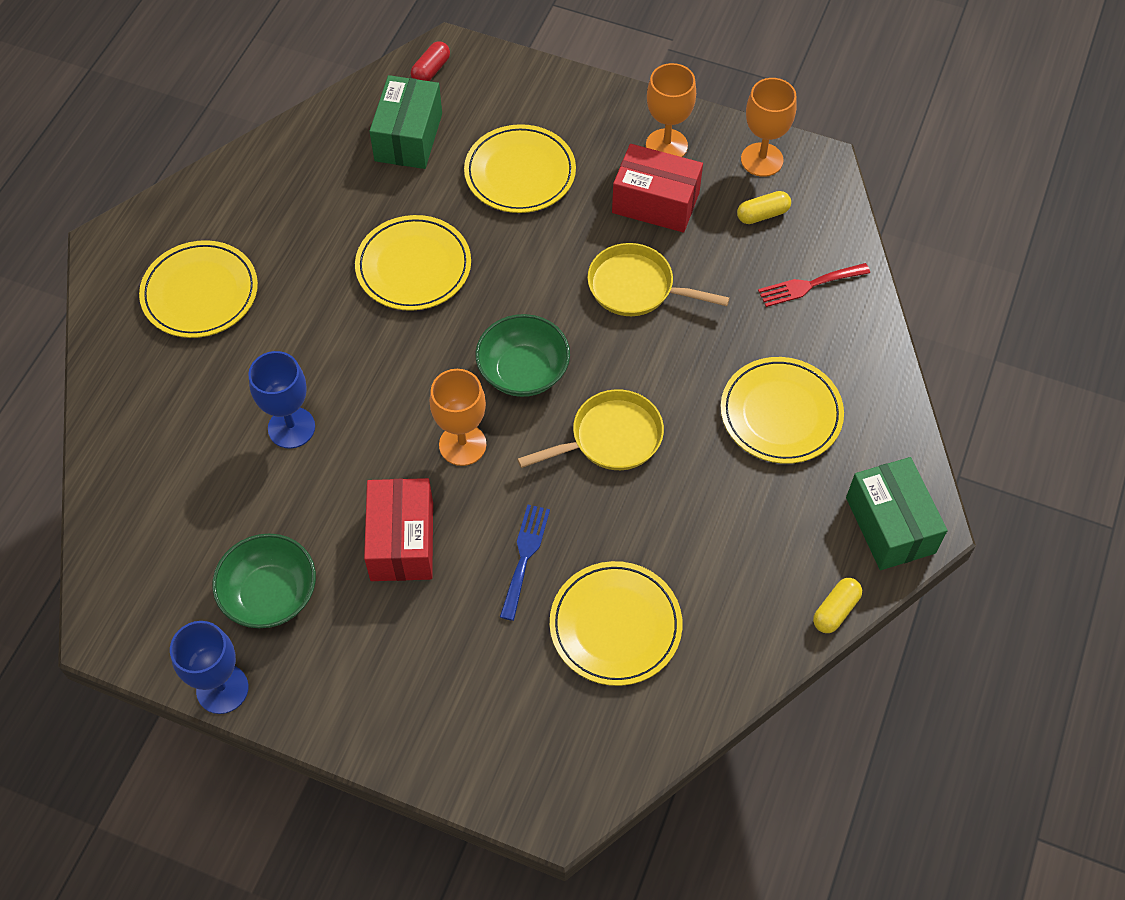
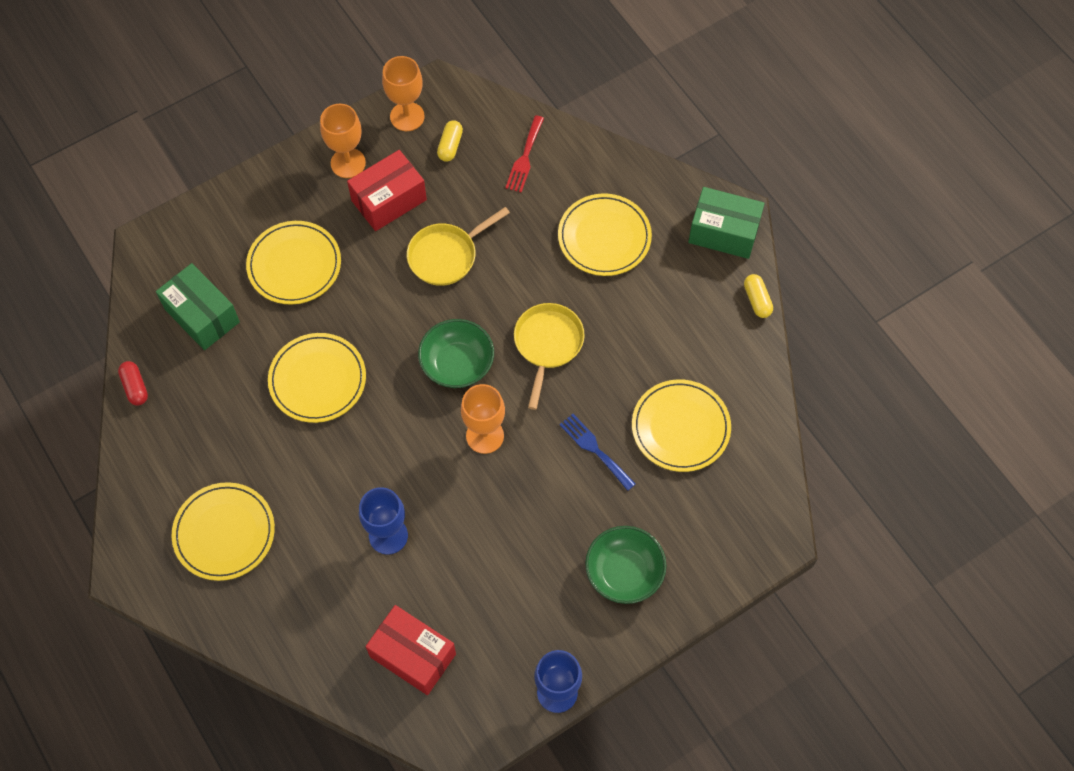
camera: 55 degrees left, 5 degrees up
green bowl [212,533,316,628] -> green bowl moved to [585,526,667,604]
red box [364,478,433,581] -> red box moved to [366,605,456,695]
red capsule [411,41,450,81] -> red capsule moved to [118,361,148,406]

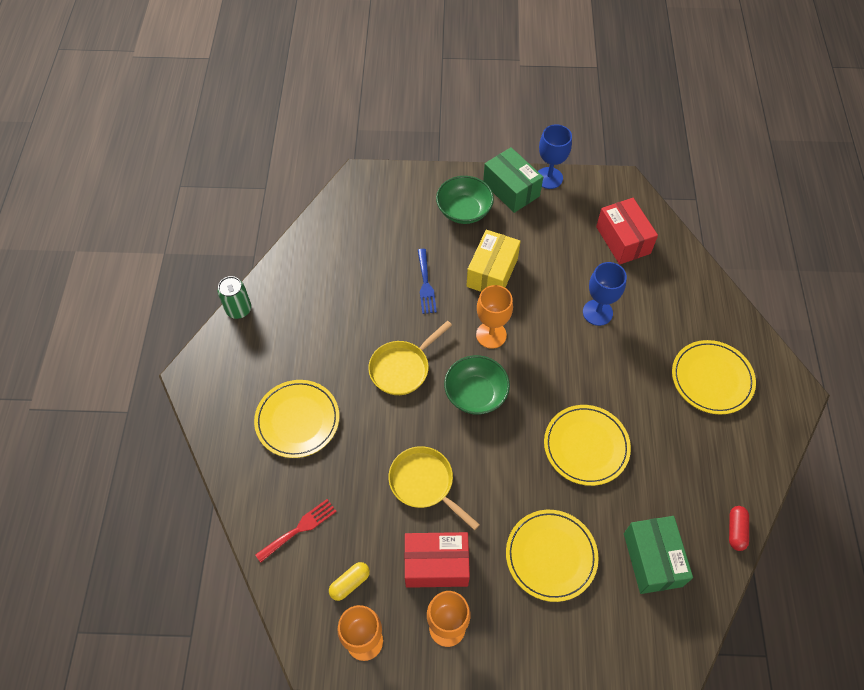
camera: 145 degrees left, 5 degrees down
yellow pan [407,207,510,286] -> yellow pan turned 135 degrees counterclockwise [388,446,480,530]
yellow plate [632,379,731,472] -> none
green box [688,187,765,259] -> green box moved to [483,147,543,213]
yellow capsule [744,274,773,318] -> green can [218,276,251,319]
none -> yellow box [466,230,521,292]

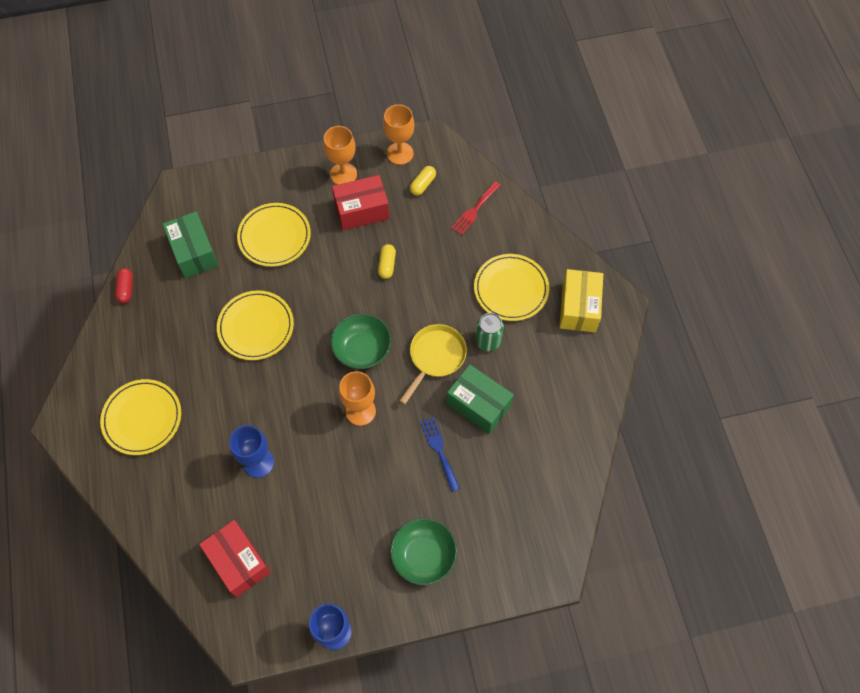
camera: 165 degrees right, 5 degrees up
green can [218,276,251,319] -> green can moved to [475,313,504,351]
yellow pan [388,446,480,530] -> yellow capsule [378,244,396,279]
yellow box [466,230,521,292] -> yellow box moved to [559,269,603,332]
green box [483,147,543,213] -> green box moved to [446,364,514,434]

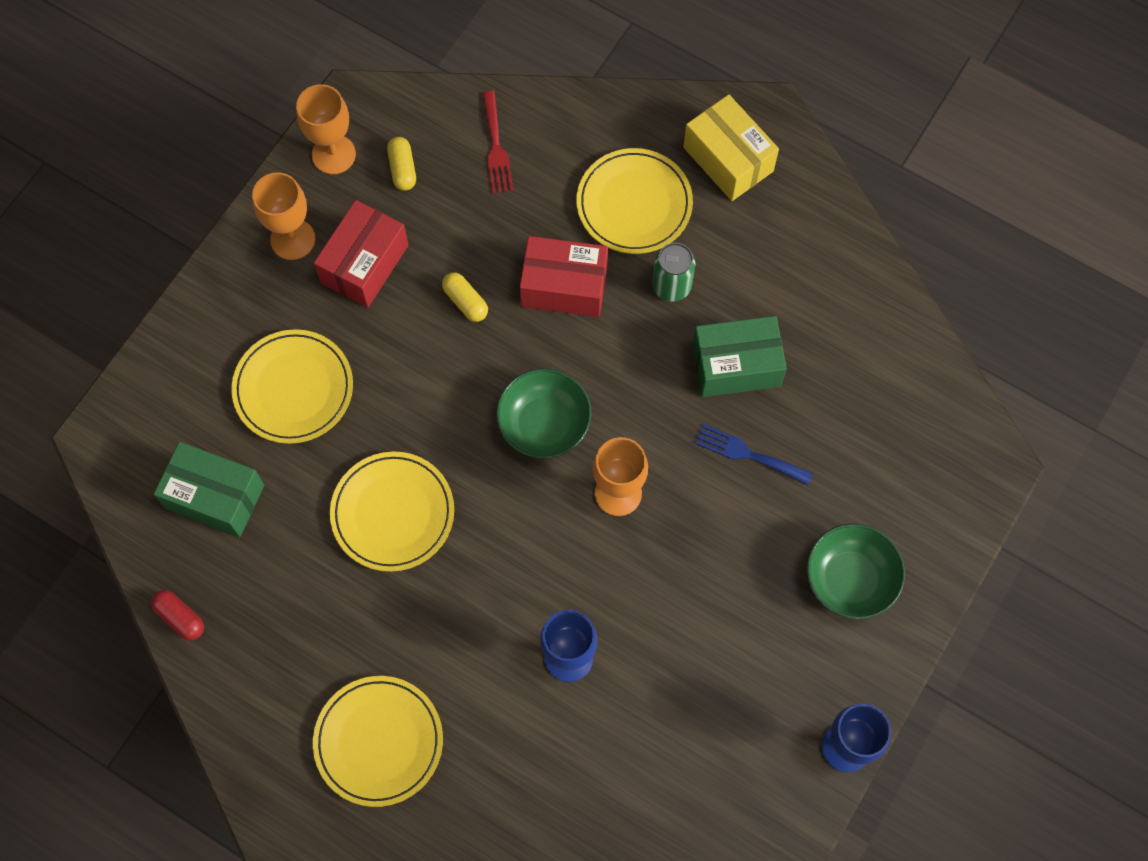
camera: 45 degrees left, 5 degrees up
red box [199,520,271,597] -> red box moved to [520,236,608,317]
yellow pan [400,324,467,404] -> none

